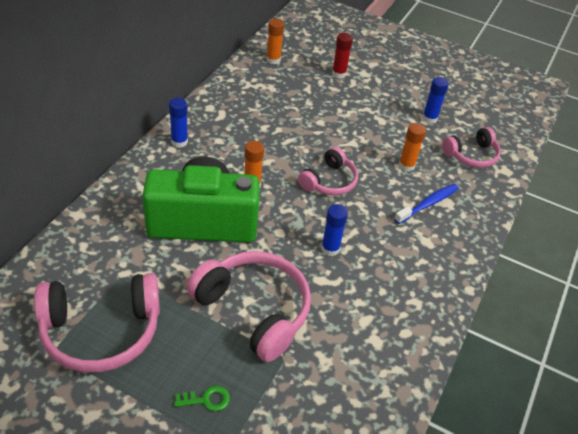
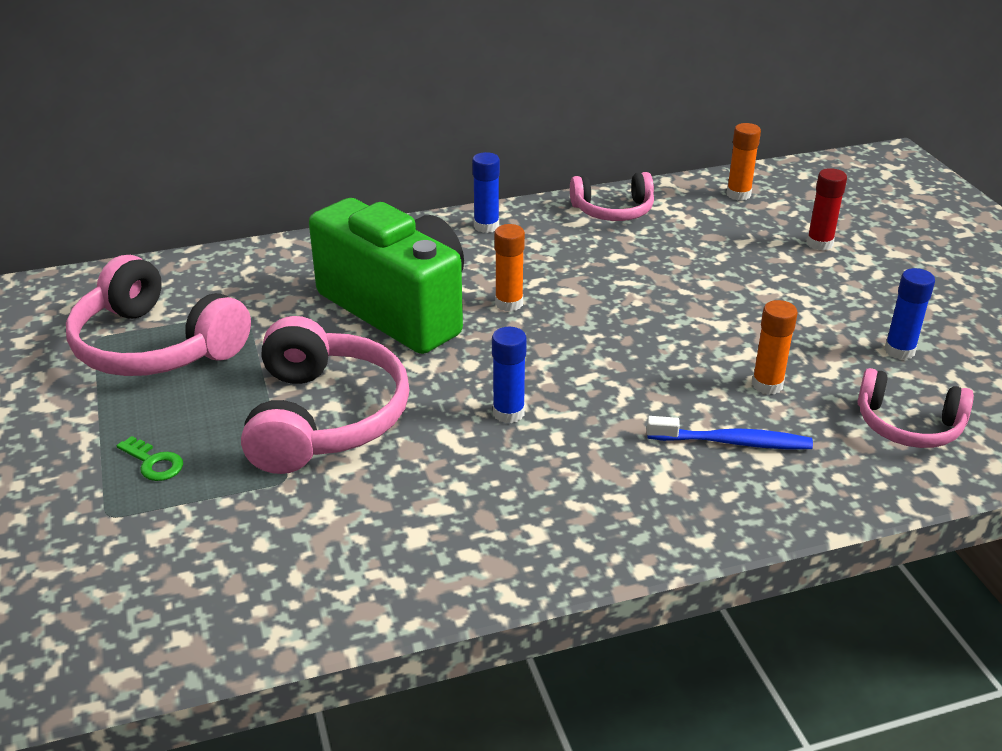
camera: 50 degrees right, 10 degrees down
pink headphones [298,147,358,195] -> pink headphones moved to [570,172,654,221]

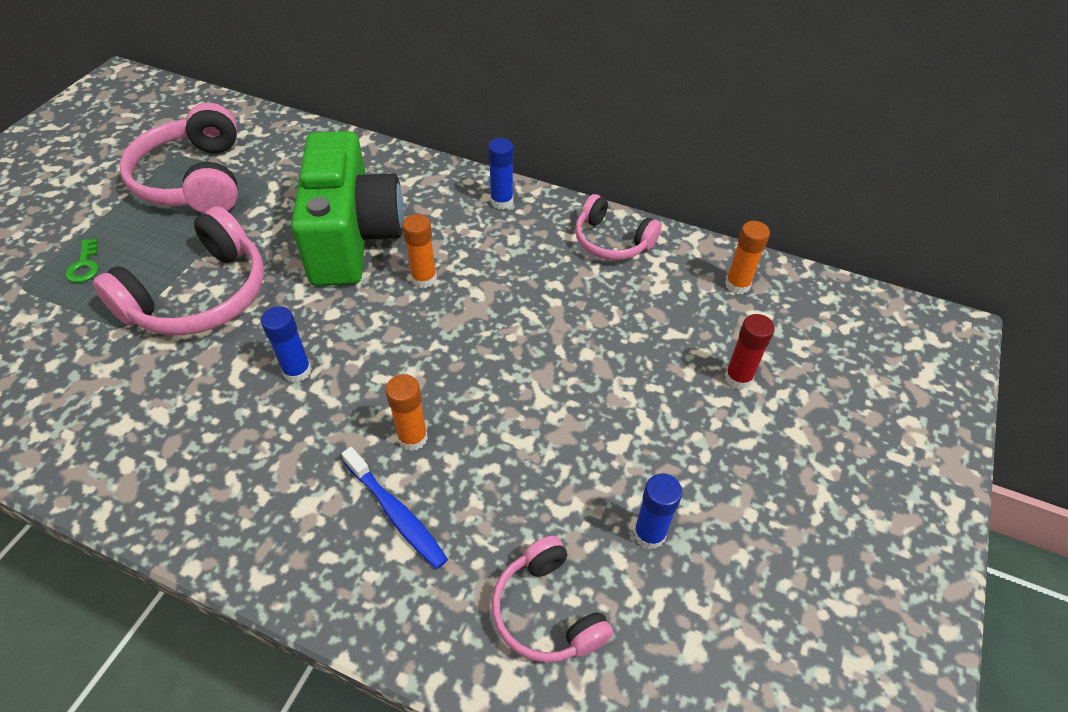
camera: 40 degrees right, 15 degrees up
orange glue stick [752,300,798,395] -> orange glue stick moved to [385,374,428,451]

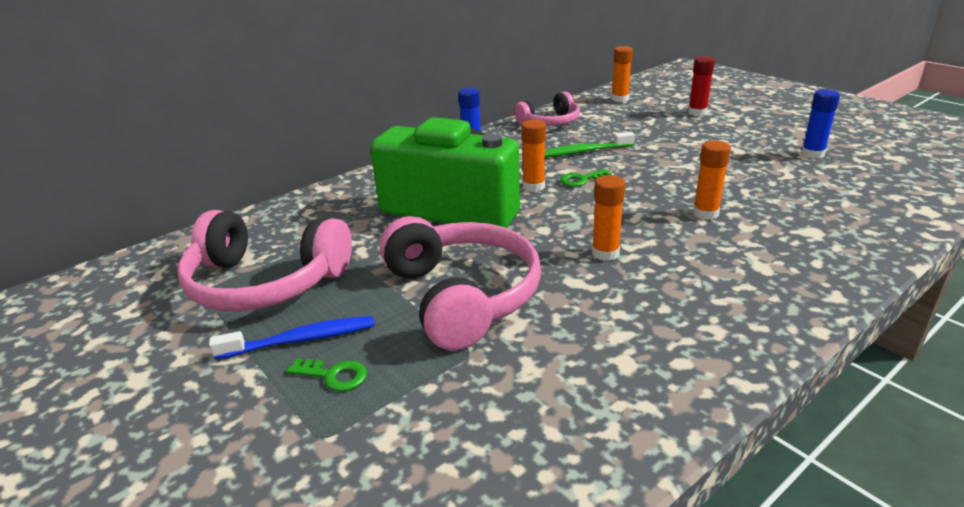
camera: 60 degrees left, 20 degrees down
blue glue stick [261,306,312,383] -> orange glue stick [592,175,625,261]
blue toothbrush [342,447,448,569] -> blue toothbrush moved to [209,316,374,359]
pink headphones [492,536,613,663] -> none
none -> green toothbrush [545,132,635,158]
none -> green key [560,169,612,187]

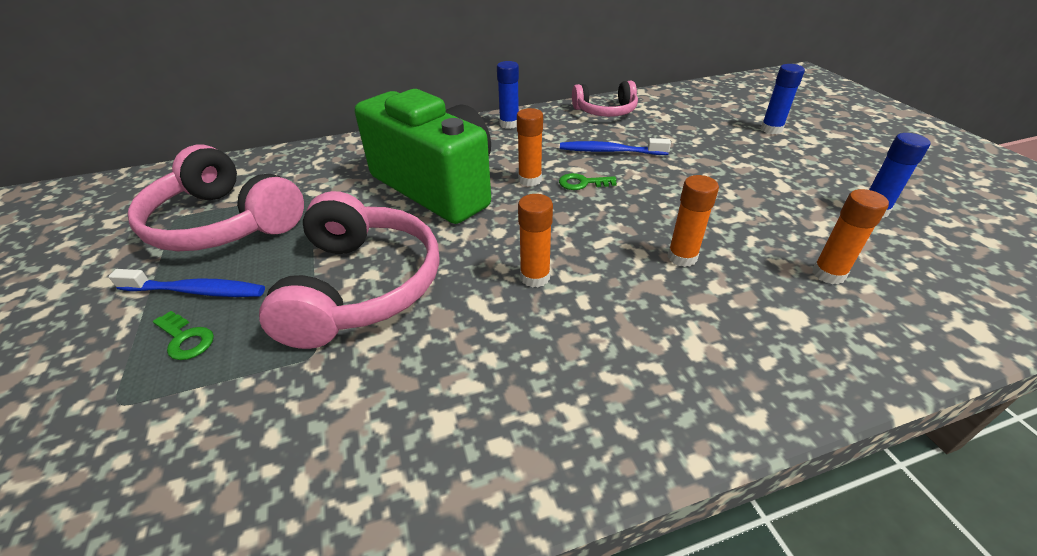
camera: 20 degrees right, 10 degrees up
green toothbrush [545,132,635,158] -> blue toothbrush [560,138,671,155]
orange glue stick [611,46,633,102] -> orange glue stick moved to [812,189,889,284]
red glue stick [688,56,715,116] -> blue glue stick [761,64,805,134]

